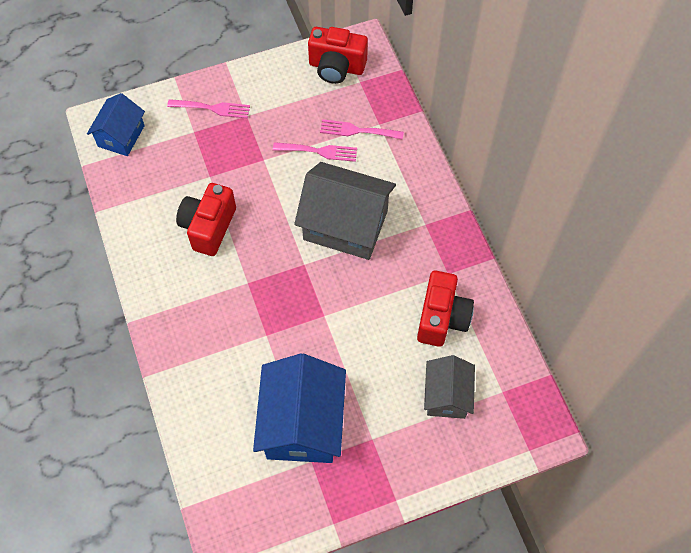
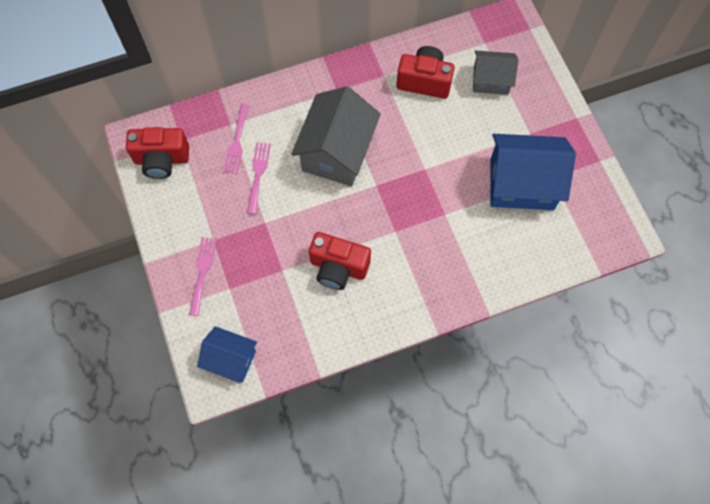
camera: 90 degrees left, 5 degrees up
red camera [308,27,368,84] -> red camera turned 75 degrees clockwise [126,127,189,179]

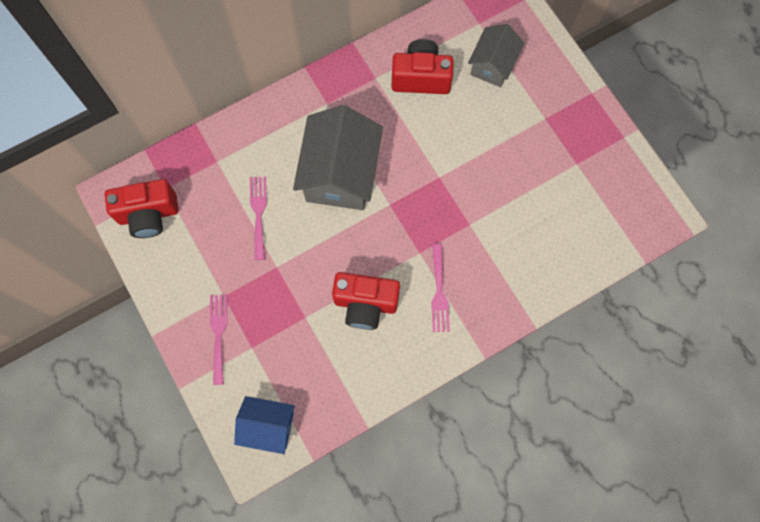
camera: 10 degrees left, 5 degrees up
pink fork [223,104,249,174] -> pink fork moved to [431,244,450,332]
grey house [473,50,519,95] -> grey house turned 60 degrees counterclockwise [468,24,524,87]
blue house [490,134,576,210] -> none

